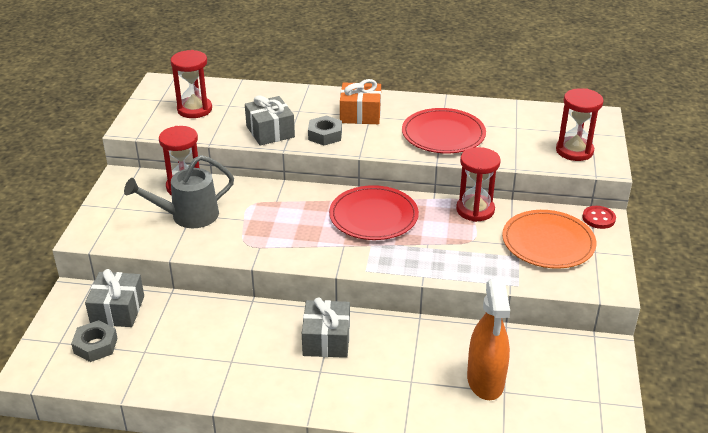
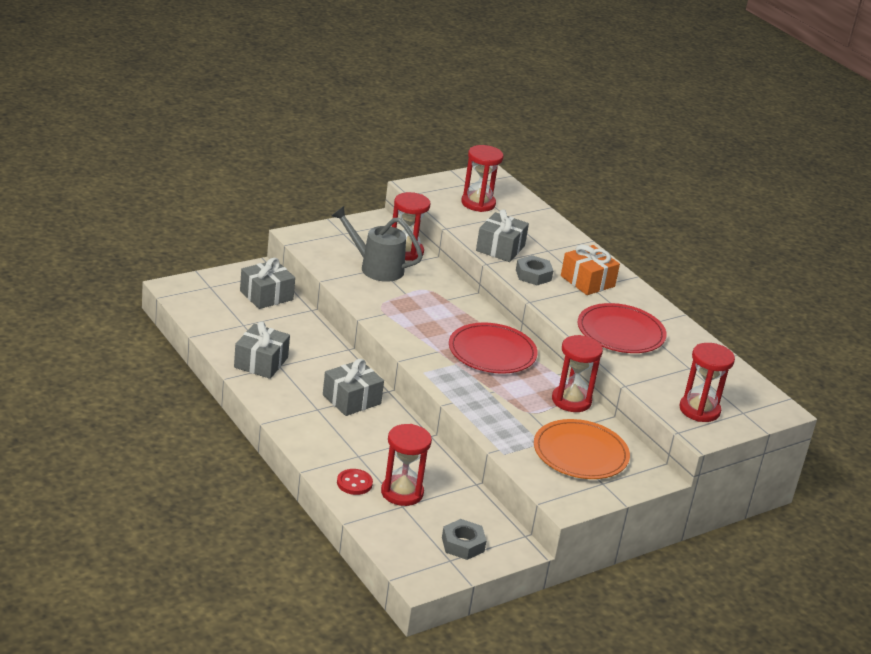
camera: 45 degrees right, 5 degrees down
grey nut [71,320,118,362] -> grey nut moved to [442,519,486,560]
orange spray bottle [467,279,510,400] -> red hourglass [381,424,432,506]
red button [582,206,616,229] -> red button moved to [337,469,373,495]
none -> grey gift [234,321,290,379]

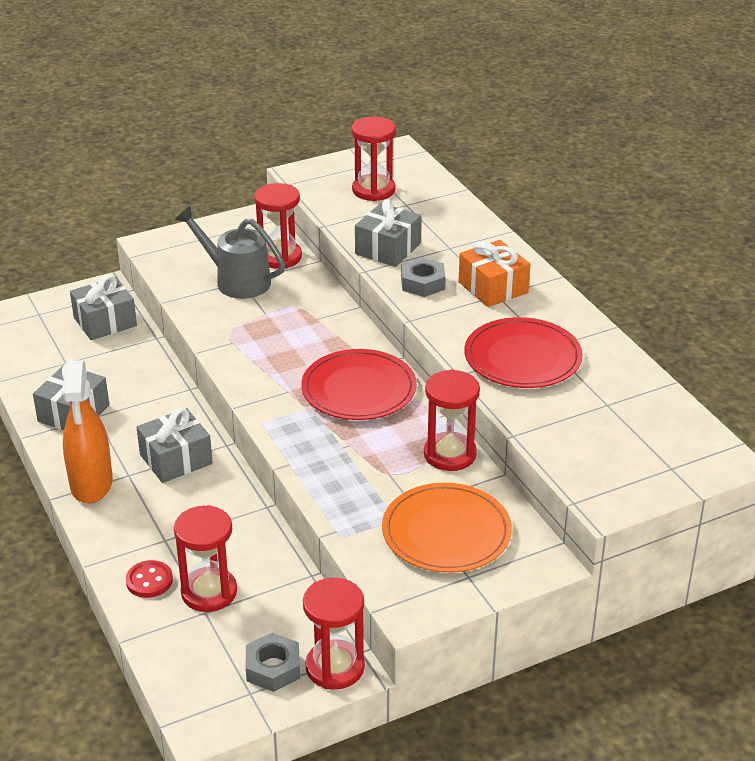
camera: 10 degrees right, 5 degrees up
red hourglass [679,343,735,422] -> red hourglass moved to [303,578,365,689]
none -> orange spray bottle [63,360,113,503]

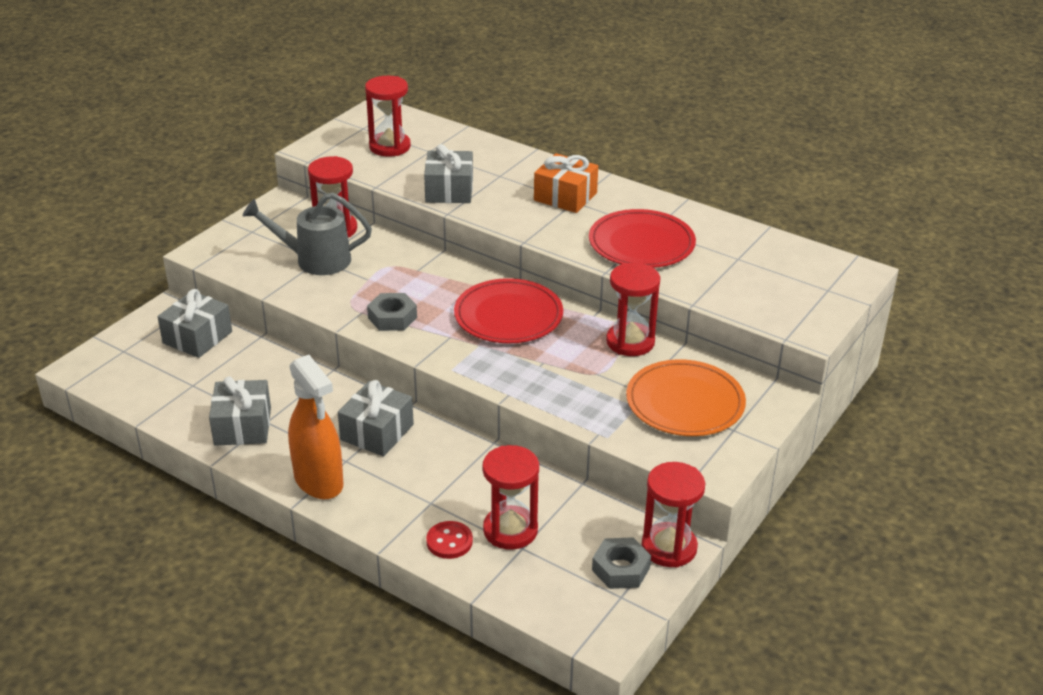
camera: 30 degrees left, 0 degrees up
grey nut [401,257,446,297] -> grey nut moved to [367,293,417,331]

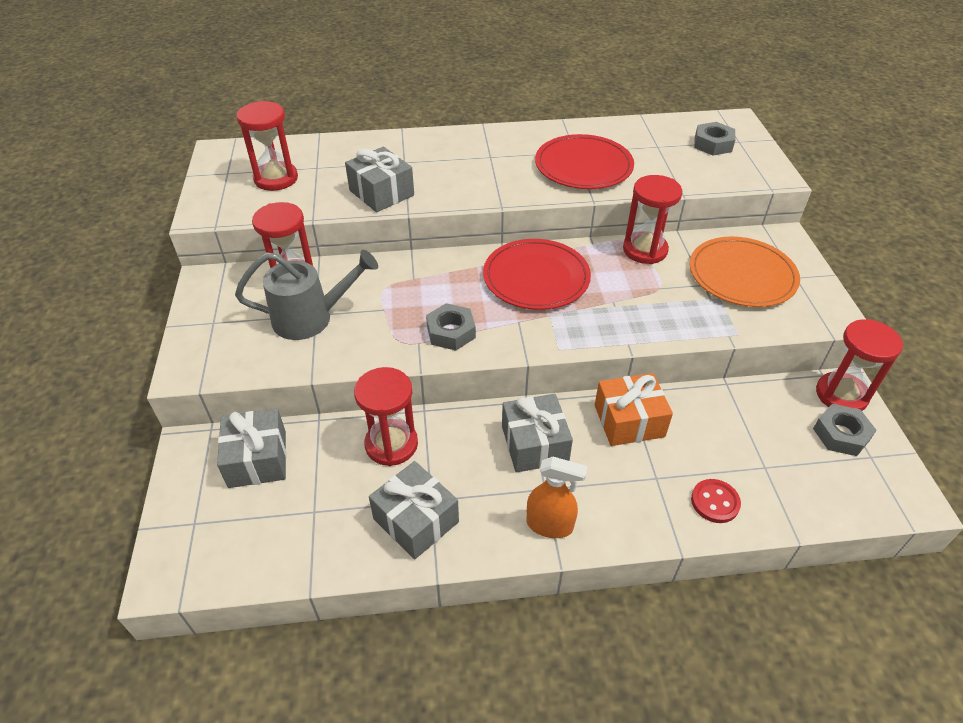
camera: 40 degrees left, 10 degrees up
grey watering can [242,192,372,275] -> grey watering can turned 150 degrees counterclockwise [235,250,378,340]
orange spray bottle [288,355,343,499] -> orange spray bottle [526,457,587,538], size x0.65
red hourglass [482,445,539,550] -> red hourglass moved to [354,367,418,466]
orange gift [534,153,598,213] -> orange gift moved to [595,373,673,446]
none -> grey nut [694,122,735,156]

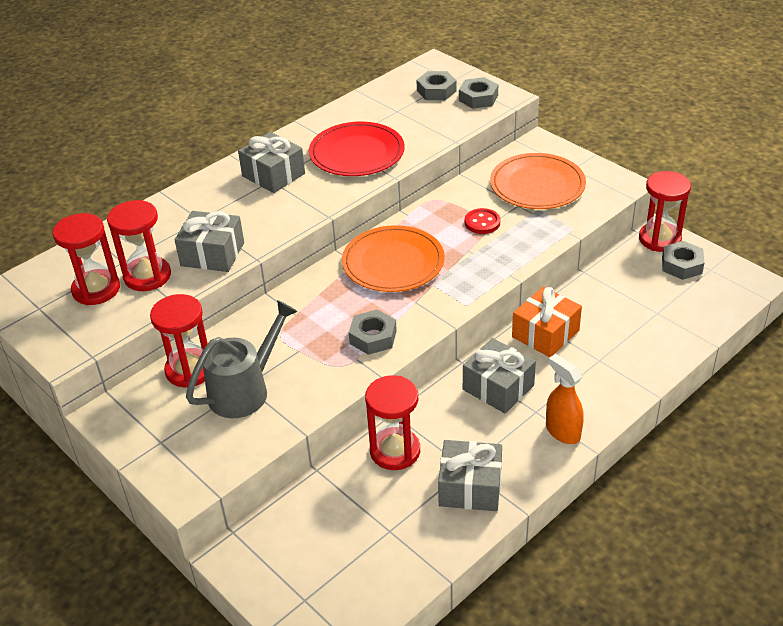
camera: 35 degrees left, 5 degrees down
grey gift [217,408,287,488] -> grey gift moved to [238,132,305,193]
red plate [483,239,591,310] -> orange plate [342,225,445,292]
orange spray bottle [526,457,587,538] -> orange spray bottle turned 105 degrees counterclockwise [546,354,584,444]
red hourglass [623,175,682,264] -> red hourglass moved to [107,200,171,291]
red button [691,479,741,523] -> red button moved to [465,208,500,234]
none -> grey nut [459,77,498,109]

